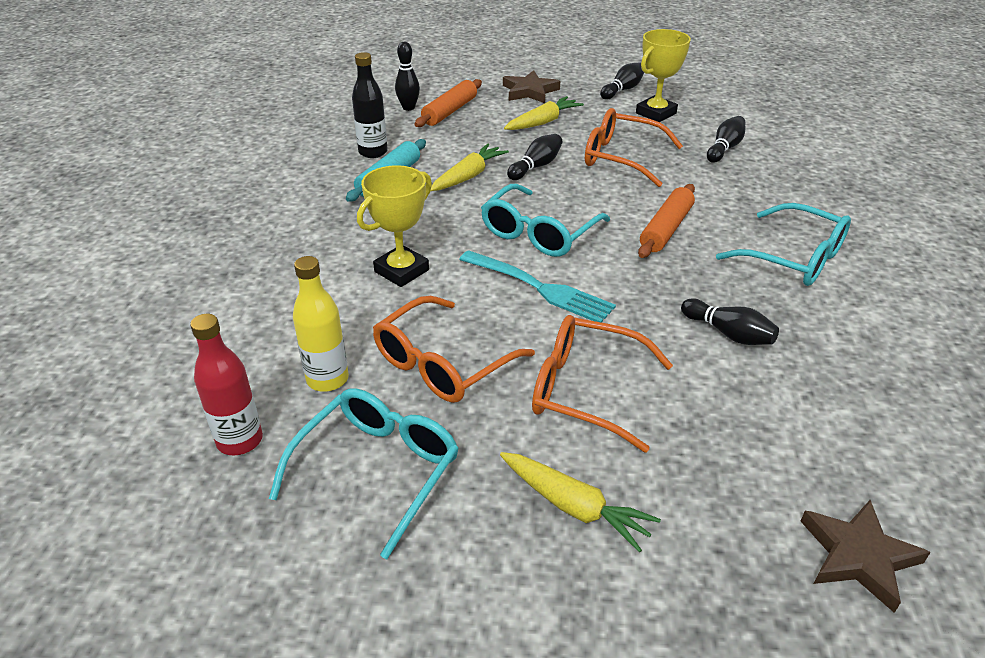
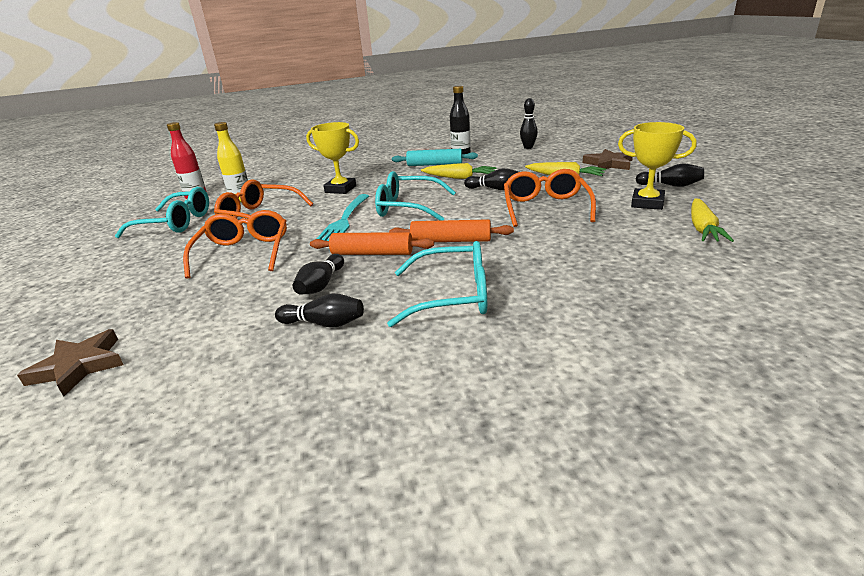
camera: 70 degrees right, 10 degrees down
orange rolling pin [415,79,482,127] -> orange rolling pin moved to [310,232,434,255]
yellow carrot [500,452,661,553] -> yellow carrot moved to [691,198,734,242]
black bowling pin [707,116,745,163] -> black bowling pin moved to [275,293,364,327]
turquoise glasses [716,203,851,286] -> turquoise glasses turned 105 degrees counterclockwise [387,241,487,327]

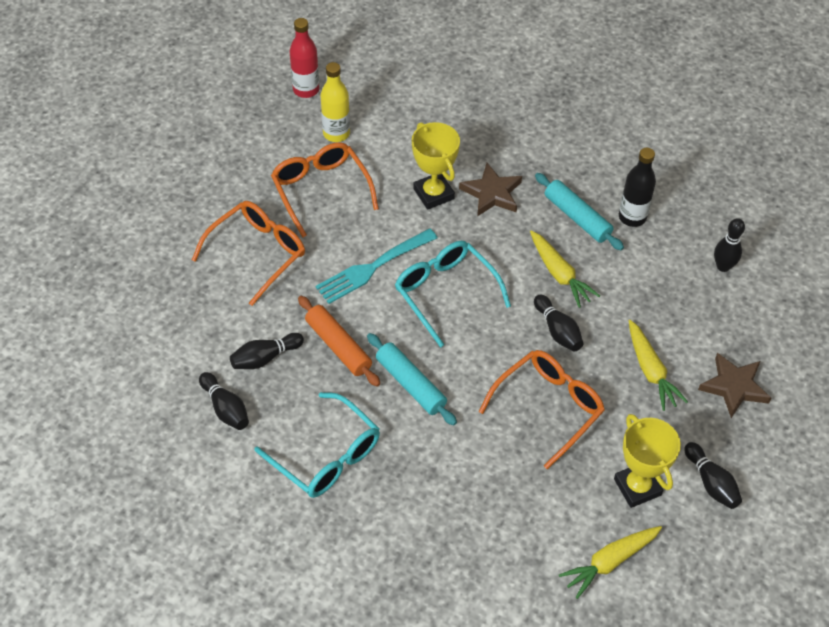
camera: 40 degrees right, 25 degrees up
brown star [17,329,123,397] -> brown star moved to [459,163,522,217]
turquoise glasses [115,187,209,238] -> none
orange rolling pin [389,219,514,242] -> turquoise rolling pin [367,333,457,426]

